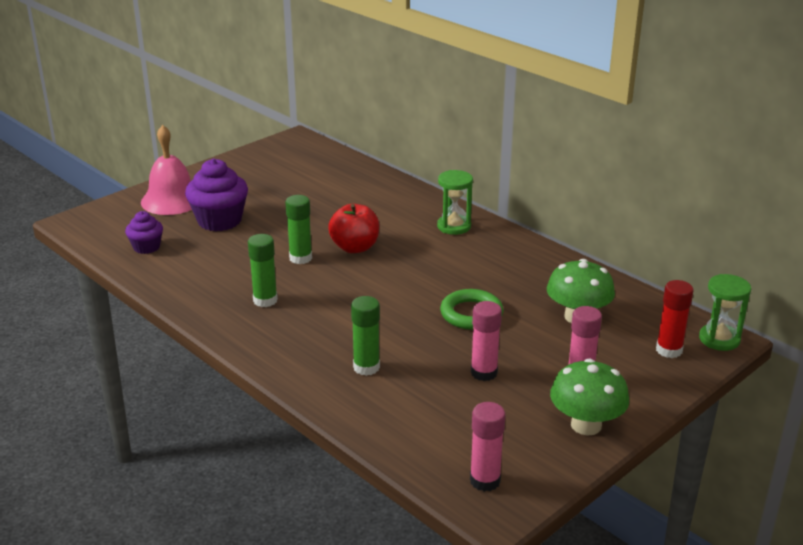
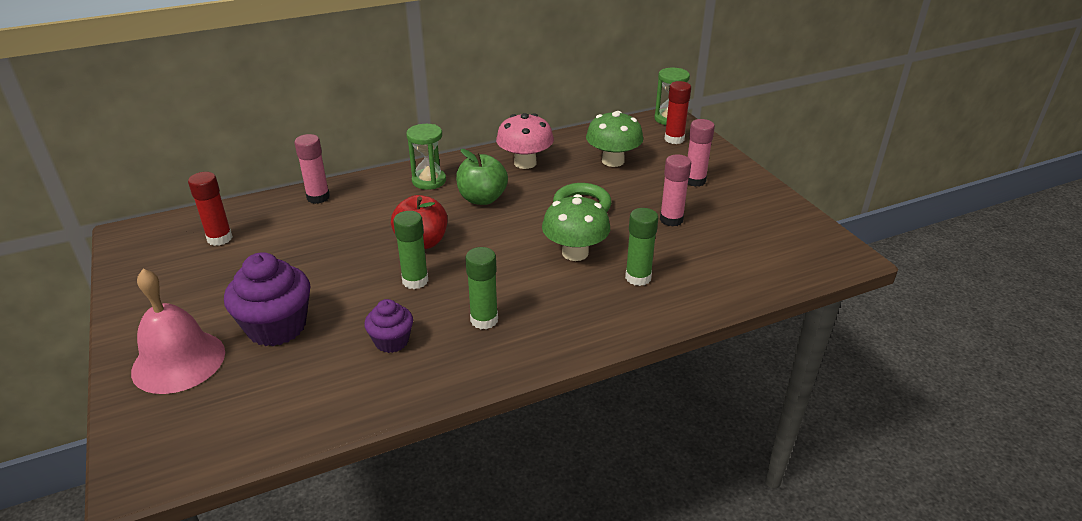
camera: 70 degrees left, 5 degrees up
purple cupcake [125,211,163,254] -> purple cupcake moved to [365,299,413,353]
pink glue stick [470,402,505,492] -> pink glue stick moved to [294,134,330,204]
green mushroom [550,359,629,435] -> green mushroom moved to [542,194,610,261]
none -> red glue stick [188,172,233,246]
none -> green apple [456,149,508,205]
none -> pink mushroom [496,113,554,169]

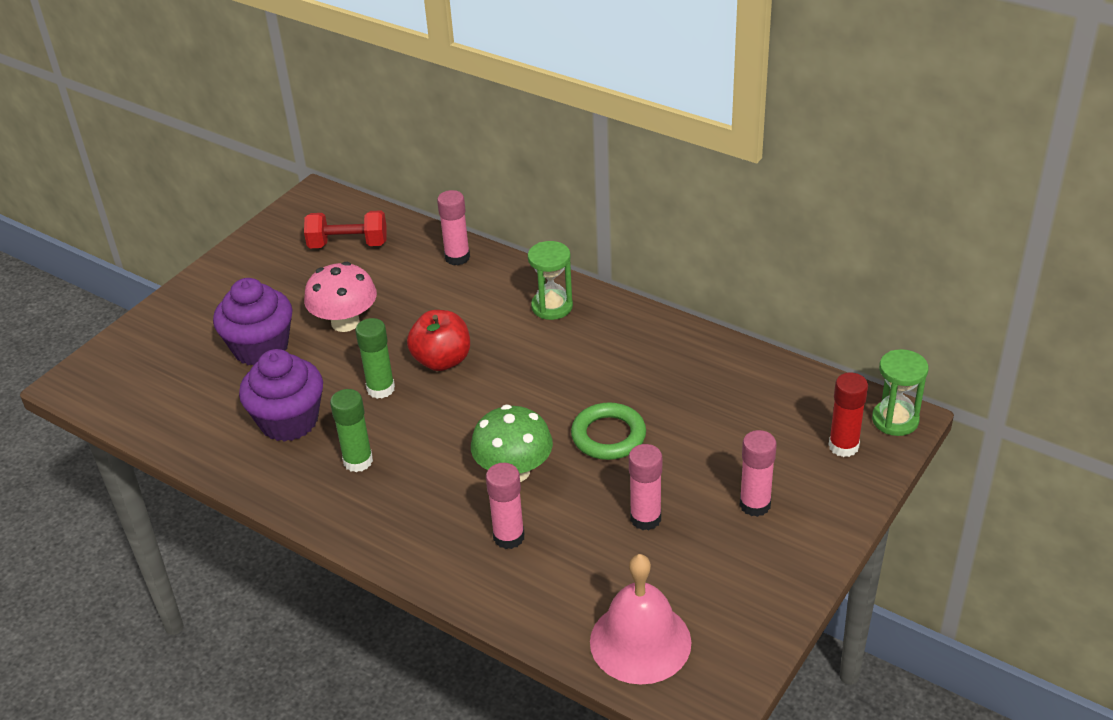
camera: 60 degrees right, 5 degrees up
pink bell [131,269,225,394] -> pink bell moved to [590,554,692,685]
red glue stick [188,172,233,246] -> red dumbbell [304,210,387,248]
purple cupcake [365,299,413,353] -> purple cupcake [239,349,323,442], size x1.74
green apple [456,149,508,205] -> none
pink mushroom [496,113,554,169] -> pink mushroom moved to [304,262,377,332]
green mushroom [586,111,643,167] -> none
green glue stick [625,208,658,286] -> pink glue stick [486,463,525,549]

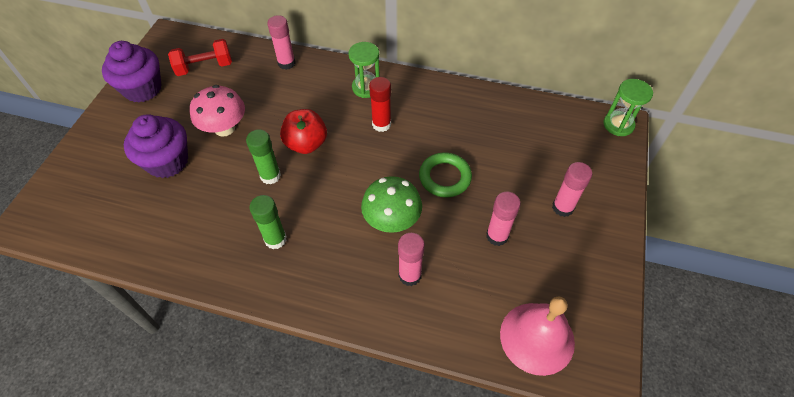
camera: 20 degrees left, 15 degrees up
purple cupcake [239,349,323,442] -> purple cupcake moved to [102,41,162,103]
red glue stick [829,373,868,457] -> red glue stick moved to [369,77,391,132]

